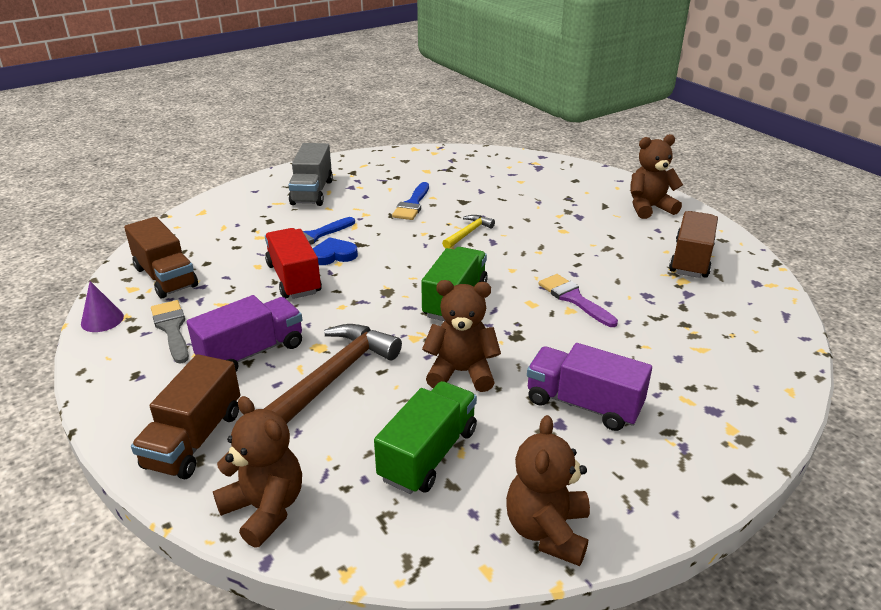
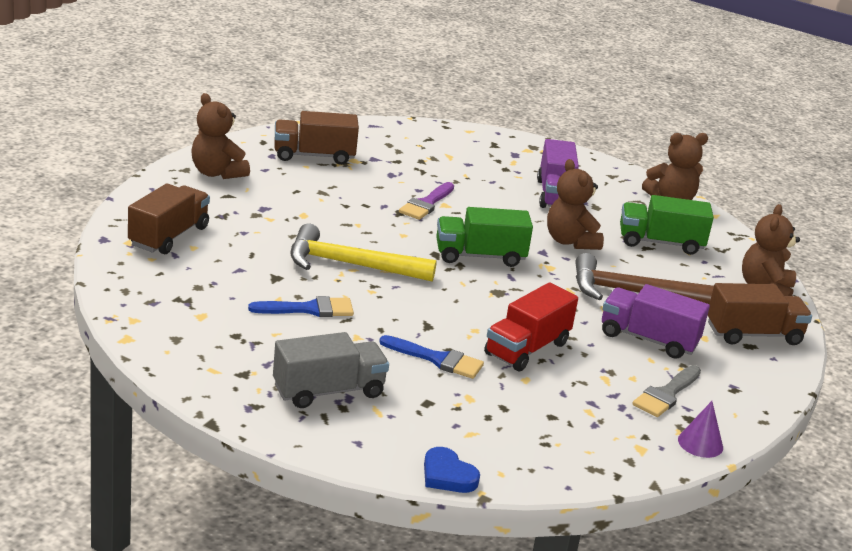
camera: 120 degrees left, 5 degrees down
brown truck [124,217,198,298] -> brown truck moved to [128,183,210,254]
blue heart [313,237,358,265] -> blue heart moved to [424,447,480,493]
yellow hammer [442,215,495,249] -> yellow hammer [290,224,437,282], size x1.91

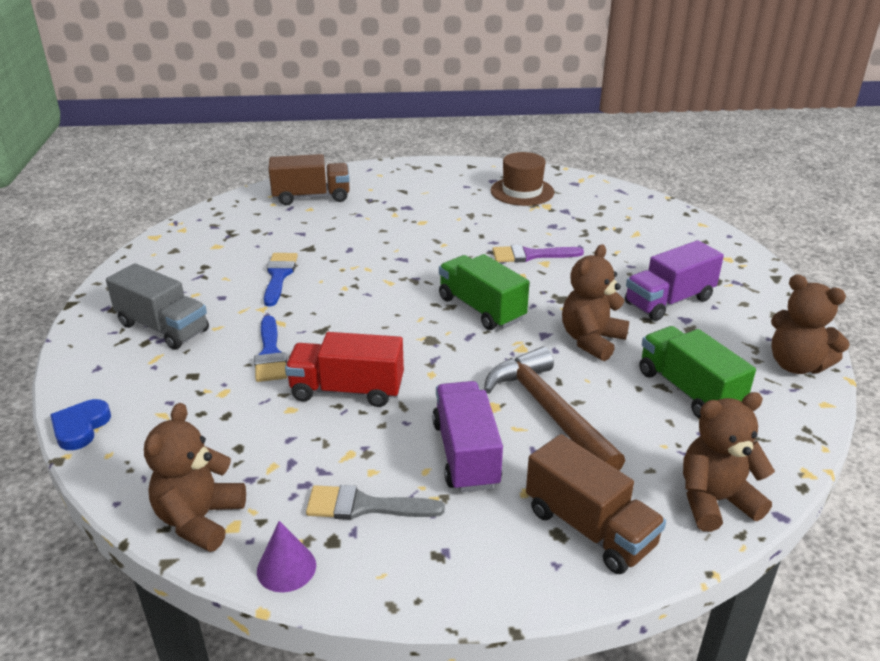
camera: 60 degrees right, 5 degrees up
brown teddy bear [191,93,250,179] -> brown teddy bear moved to [144,403,246,552]
blue brush [248,296,354,317] -> blue brush turned 135 degrees counterclockwise [264,253,298,306]
brown truck [275,111,359,165] -> brown hat [491,152,554,206]
yellow hammer [290,224,437,282] -> none

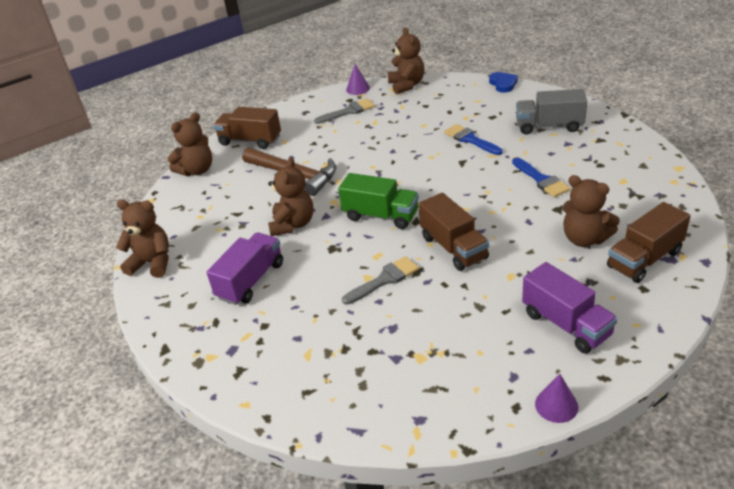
camera: 155 degrees right, 5 degrees up
red truck [285,332,404,407] -> none
purple truck [432,381,503,492] -> purple truck moved to [522,262,618,354]
brown hat [491,152,554,206] -> none
purple brush [492,245,584,263] -> grey brush [342,256,419,305]
green truck [639,326,756,419] -> none
none -> brown truck [419,193,489,271]
none -> purple cone [535,374,578,423]
none -> brown teddy bear [563,175,620,247]

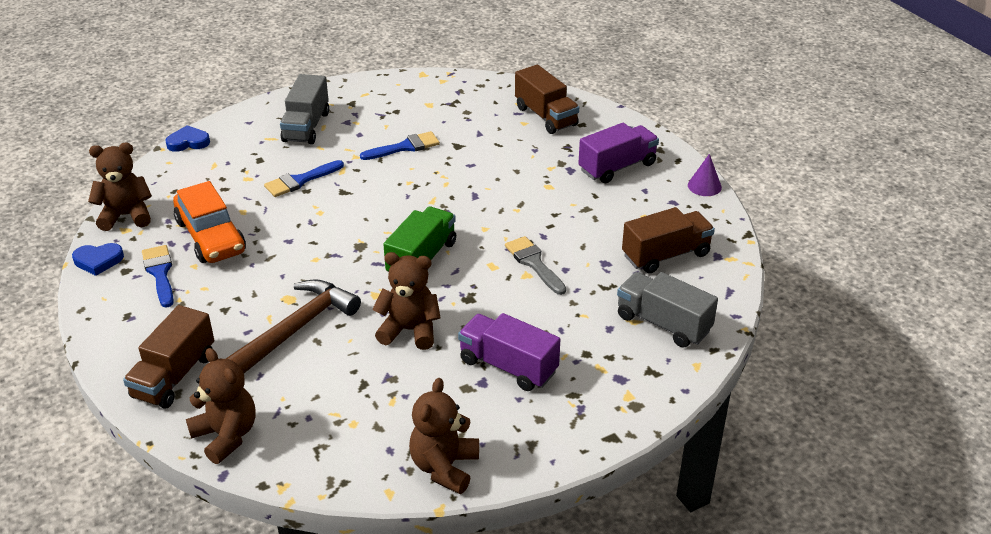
camera: 90 degrees left, 0 degrees up
grey brush [314,98,375,124] -> blue brush [142,245,174,308]
purple cone [346,64,370,95] -> blue heart [72,243,124,276]
brown truck [419,193,489,271] -> brown truck moved to [622,207,715,273]
brown teddy bear [563,175,620,247] -> none
none -> orange car [173,181,246,263]
none -> grey truck [617,272,718,348]

